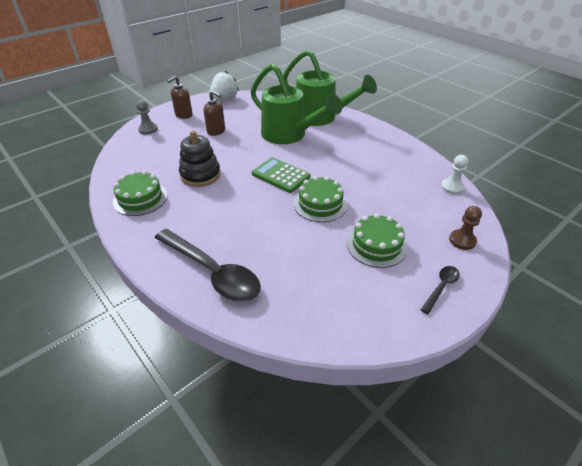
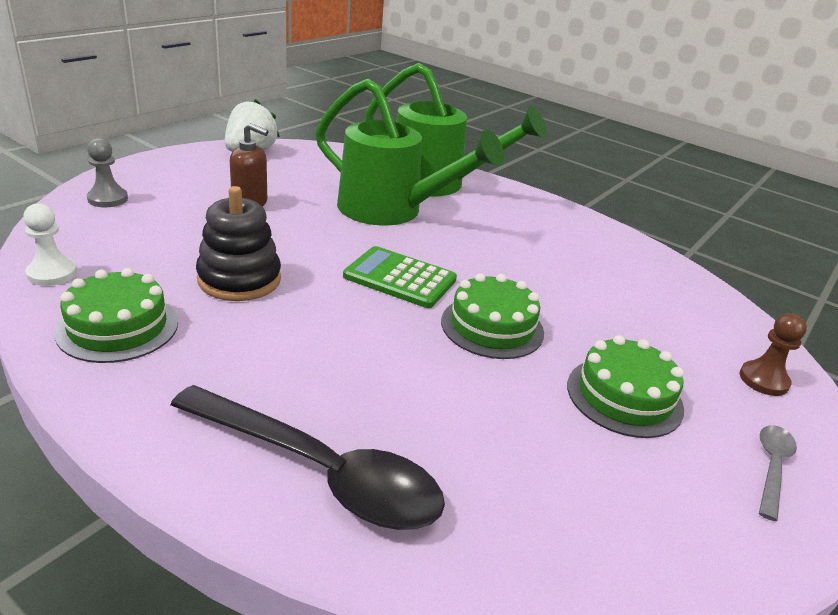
camera: 15 degrees left, 10 degrees down
brown soap dispenser [167,76,193,119] -> none
black spoon [420,266,460,314] -> grey spoon [759,425,797,521]
white pawn [441,155,468,194] -> white pawn moved to [23,203,77,286]

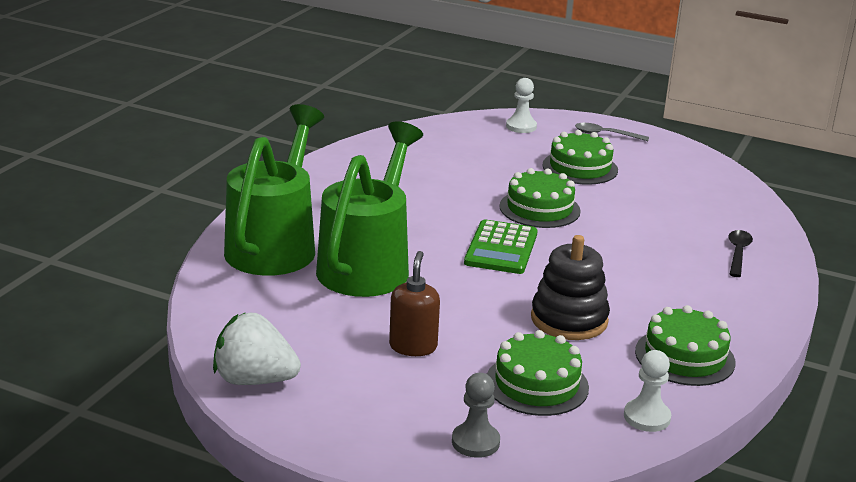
camera: 100 degrees left, 5 degrees down
black spoon [171,385,445,530] -> black spoon [728,230,753,277], size x0.47
brown pawn [740,313,807,396] -> white pawn [506,78,537,133]
none -> green cake [487,330,589,416]

